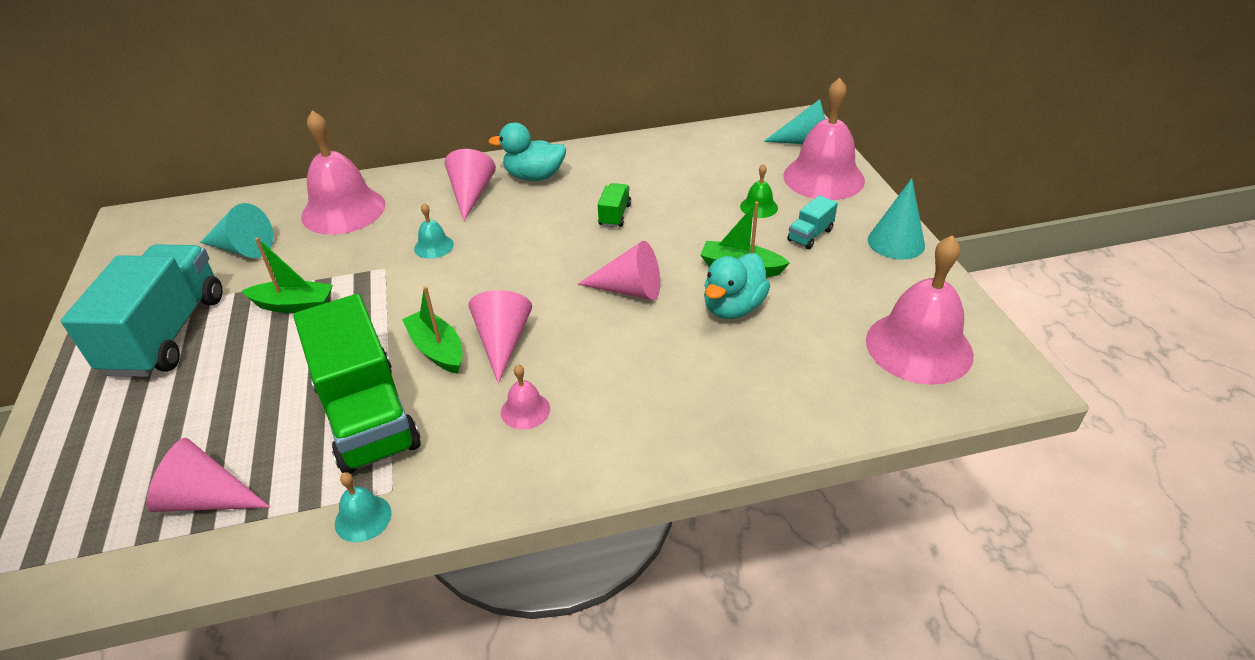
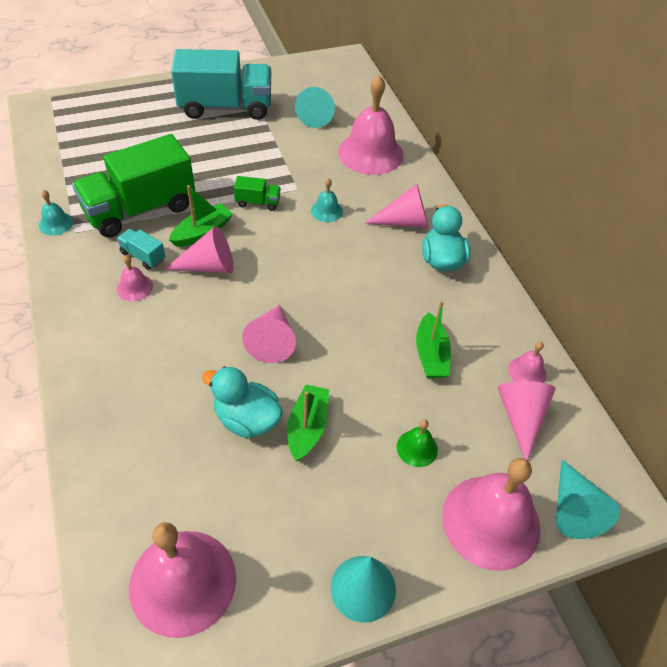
camera: 80 degrees right, 10 degrees up
pink cone [146,438,270,512] -> pink cone moved to [498,381,556,461]
green boat [241,237,333,313] -> green boat moved to [416,300,451,378]
green truck [598,183,631,227] -> green truck moved to [234,176,281,211]
turquoise truck [787,195,838,249] -> turquoise truck moved to [117,229,166,270]
none -> pink bell [508,342,546,383]

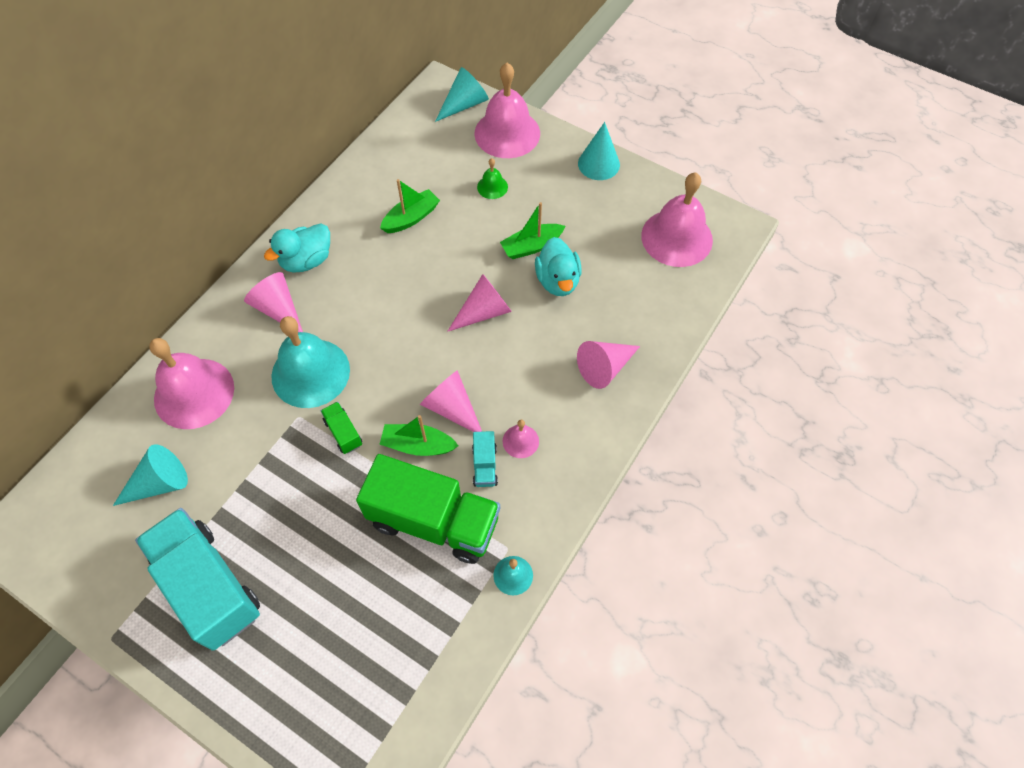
camera: 125 degrees left, 10 degrees up
turquoise bell [311,178,343,222] -> turquoise bell [271,316,350,408], size x2.23
pink cone [498,381,556,461] -> pink cone moved to [577,341,640,389]
pink bell [508,342,546,383] -> none

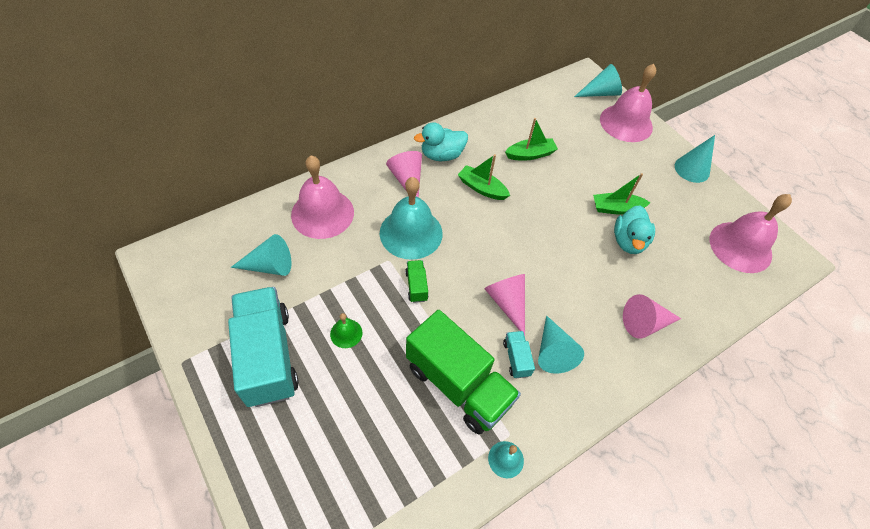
camera: 20 degrees right, 5 degrees down
green boat [379,415,459,456] -> green boat moved to [458,154,510,200]
pink cone [447,274,512,332] -> none
turquoise truck [472,431,498,487] -> turquoise truck turned 150 degrees clockwise [503,331,535,378]
green bell [477,158,508,199] -> green bell moved to [330,313,363,348]
pink bell [503,420,539,458] -> turquoise cone [538,315,584,374]

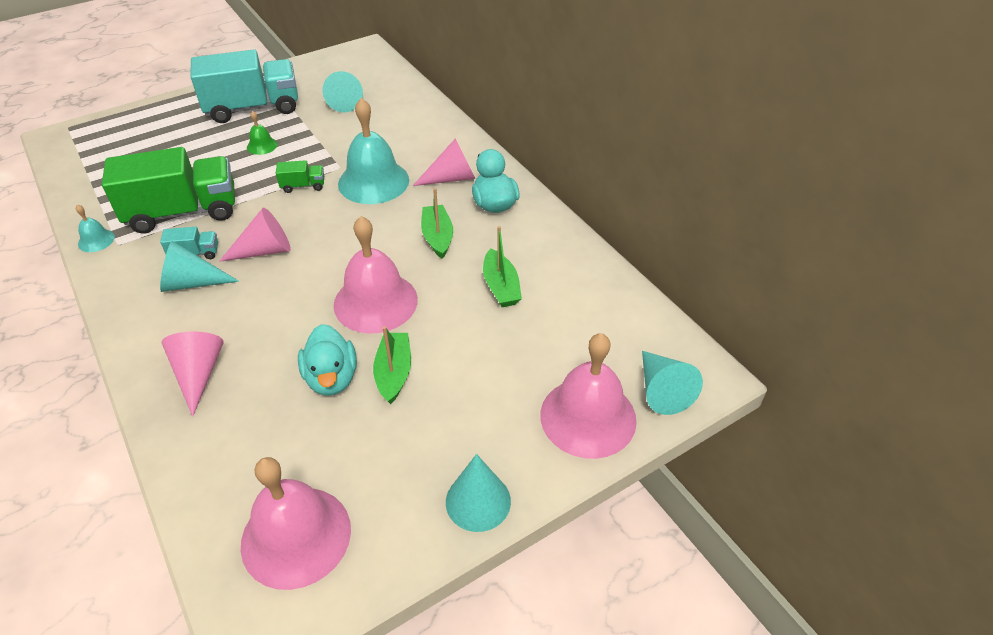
camera: 95 degrees right, 10 degrees down
pink bell [291,155,354,239] -> pink bell moved to [334,216,418,334]
green truck [406,310,521,434] -> green truck turned 150 degrees counterclockwise [102,147,235,233]
green boat [458,154,510,200] -> green boat turned 45 degrees counterclockwise [421,188,453,259]
turquoise duck [614,205,655,254] -> turquoise duck turned 120 degrees counterclockwise [298,324,357,396]

